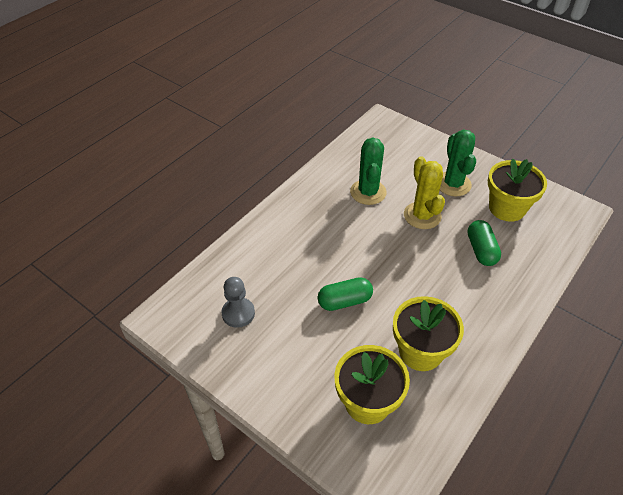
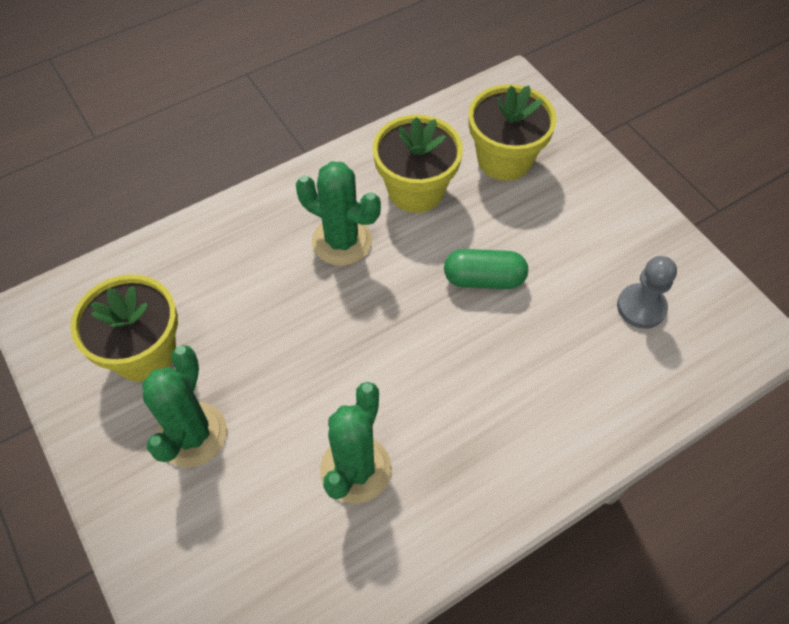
camera: 160 degrees left, 10 degrees up
yellow cactus [404,156,445,229] -> none
green capsule [467,220,501,266] -> none
none -> green cactus [296,161,381,266]

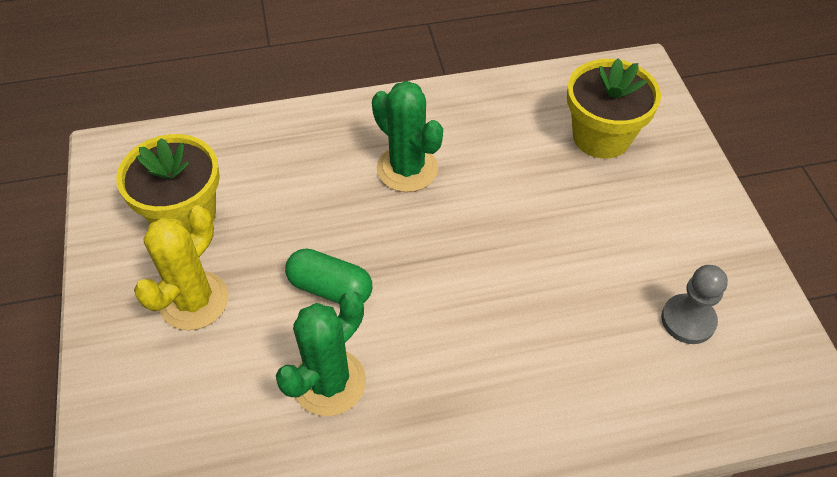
camera: 20 degrees right, 5 degrees down
green cactus [142,345,227,468] -> yellow cactus [134,205,229,330]
yellow flower pot [372,114,463,213] -> none
green capsule [444,249,528,289] -> green capsule moved to [285,248,372,303]

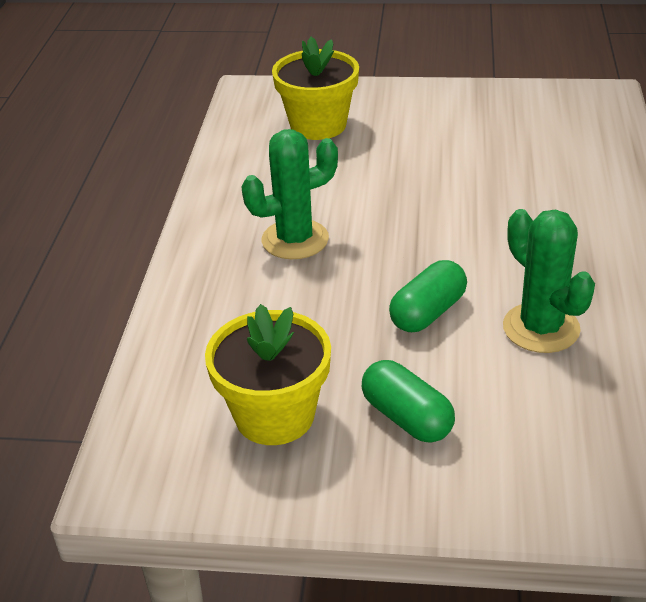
camera: 70 degrees left, 15 degrees down
yellow cactus [134,205,229,330] -> green capsule [362,360,455,443]
grey pawn [661,265,728,344] -> none

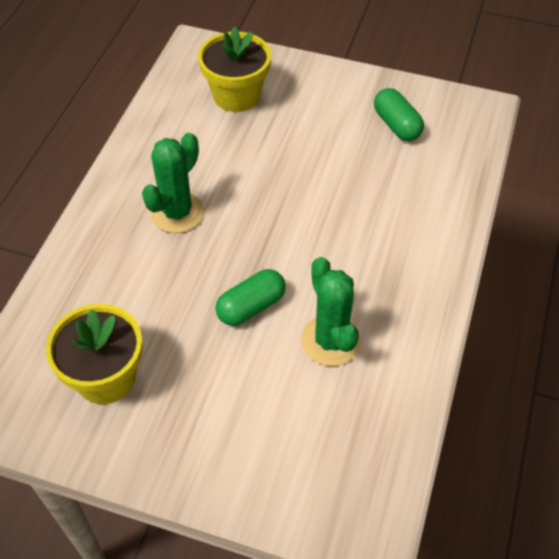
camera: 10 degrees right, 15 degrees up
green cactus [241,129,338,259] -> green cactus turned 45 degrees counterclockwise [142,133,204,233]
green capsule [362,360,455,443] -> green capsule moved to [374,88,424,141]

